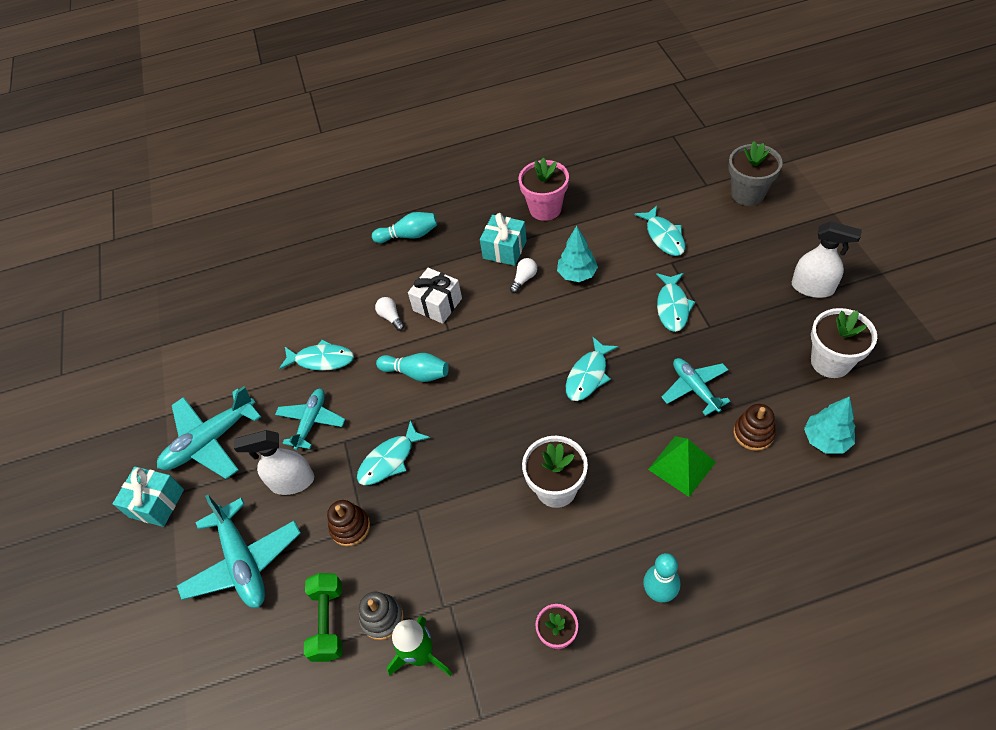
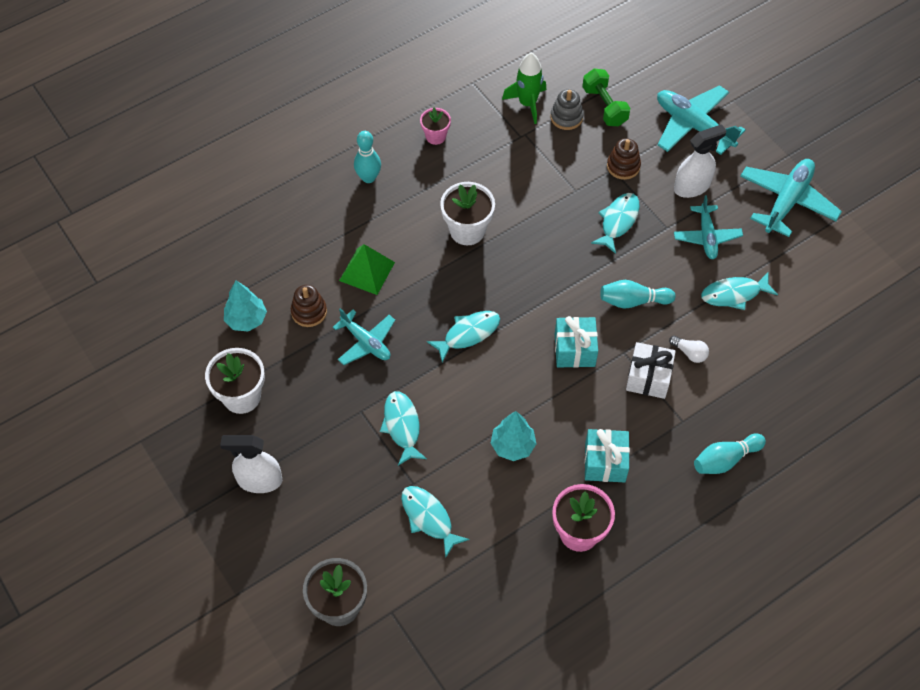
camera: 155 degrees right, 5 degrees up
turquoise gift [113,466,184,527] -> turquoise gift moved to [555,316,598,368]
white light bulb [510,258,537,293] -> none
turquoise fish [566,337,619,401] -> turquoise fish turned 45 degrees clockwise [427,311,500,362]

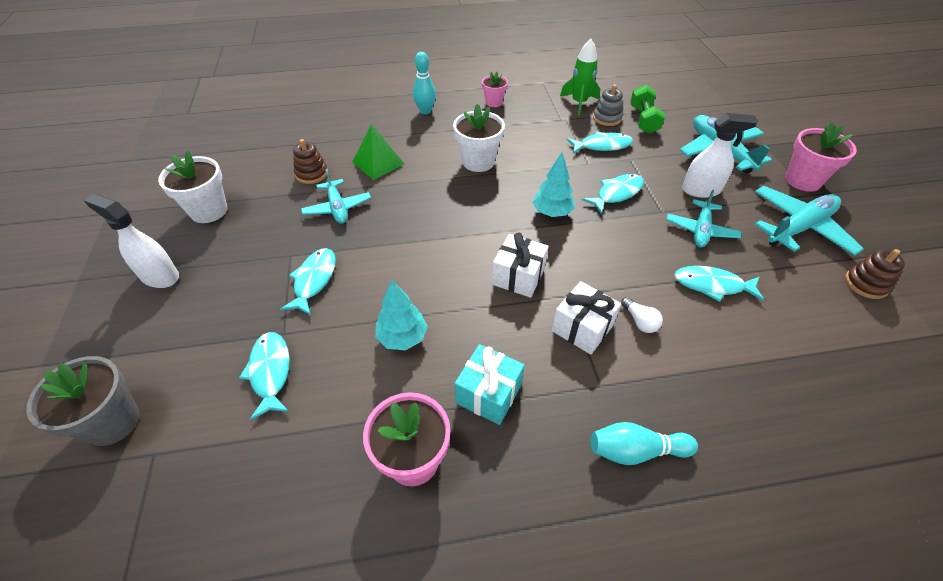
camera: 25 degrees right, 10 degrees down
turquoise tree [224,280,267,332] -> turquoise tree moved to [532,153,575,217]
turquoise fish [427,311,500,362] -> turquoise fish moved to [566,131,633,154]
turquoise gift [555,316,598,368] -> white gift [492,232,549,298]
turquoise bowling pin [600,280,675,308] -> none
brown stacking toy [607,138,641,180] -> brown stacking toy moved to [845,249,905,299]
none -> pink flower pot [785,122,857,192]

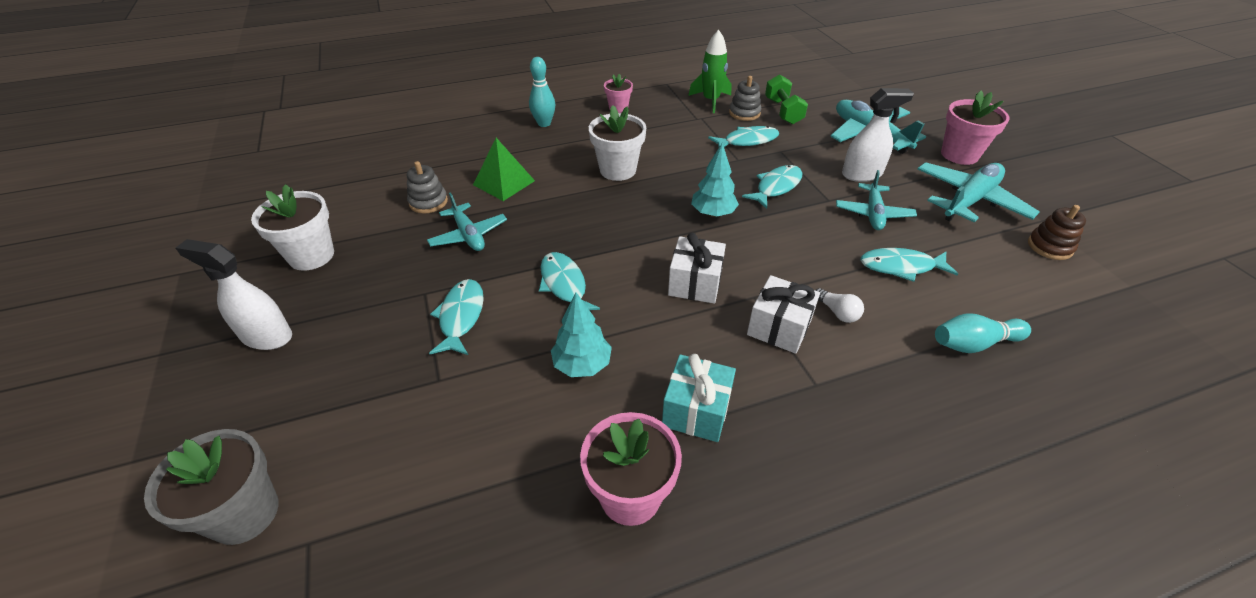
camera: 10 degrees left, 5 degrees down
turquoise fish [239,332,290,421] -> turquoise fish moved to [539,252,600,310]
brown stacking toy [293,139,328,184] -> grey stacking toy [407,161,448,214]
turquoise bowling pin [590,422,698,465] -> turquoise bowling pin moved to [935,313,1031,353]

